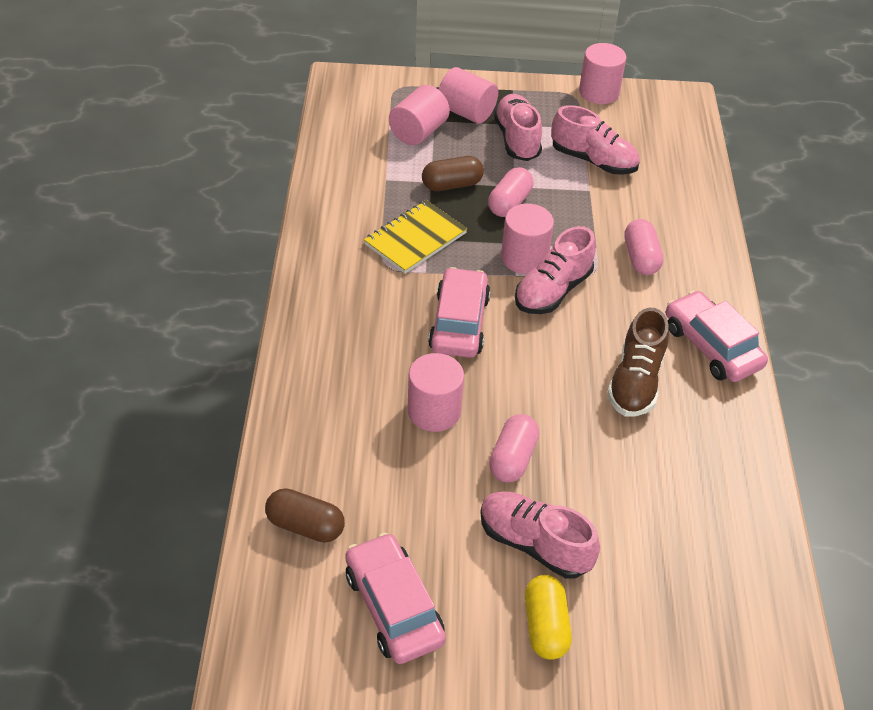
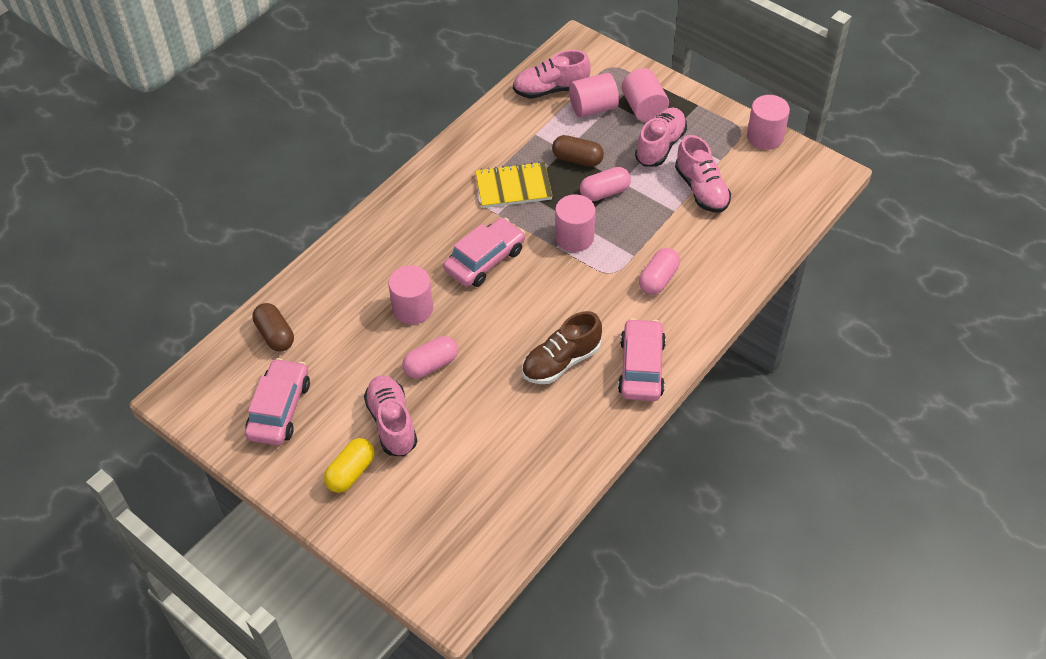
camera: 40 degrees right, 5 degrees up
pink shoe [515,226,596,314] -> pink shoe moved to [513,50,591,99]

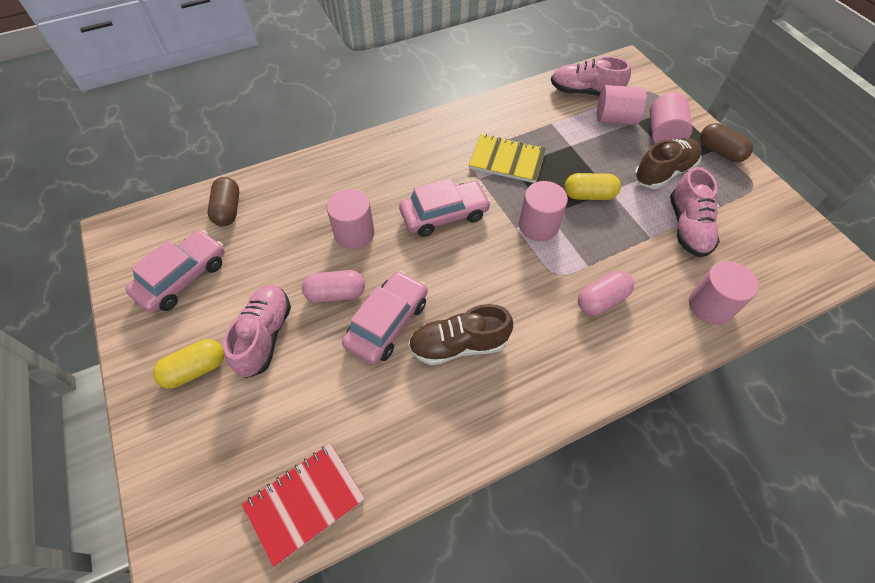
camera: 25 degrees right, 5 degrees up
brown capsule [552,135,604,167] -> brown capsule moved to [700,123,753,162]
pink capsule [580,167,631,201] -> yellow capsule [564,173,621,200]
pink car [618,318,666,401] -> pink car moved to [342,271,428,365]
pink shoe [635,107,687,167] -> brown shoe [634,138,702,189]
pink cylinder [747,95,790,150] -> pink cylinder moved to [689,261,759,325]
none -> red notebook [242,443,365,567]

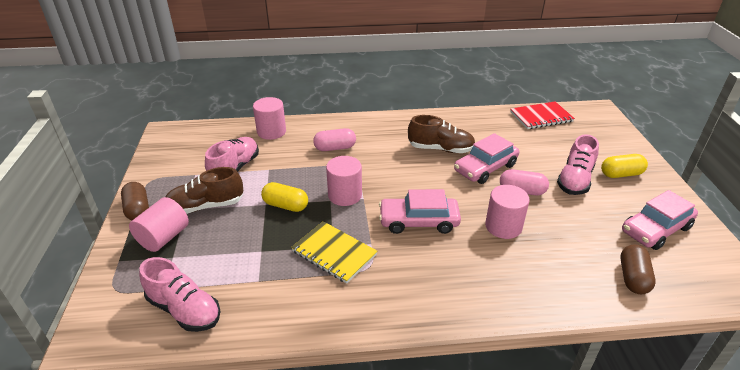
camera: 160 degrees left, 20 degrees down
pink cylinder [597,85,647,125] -> none

